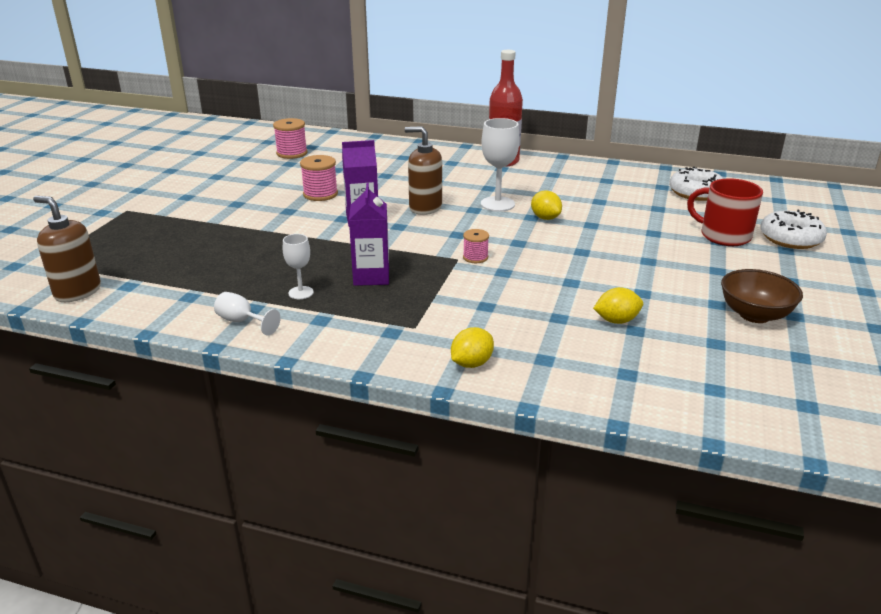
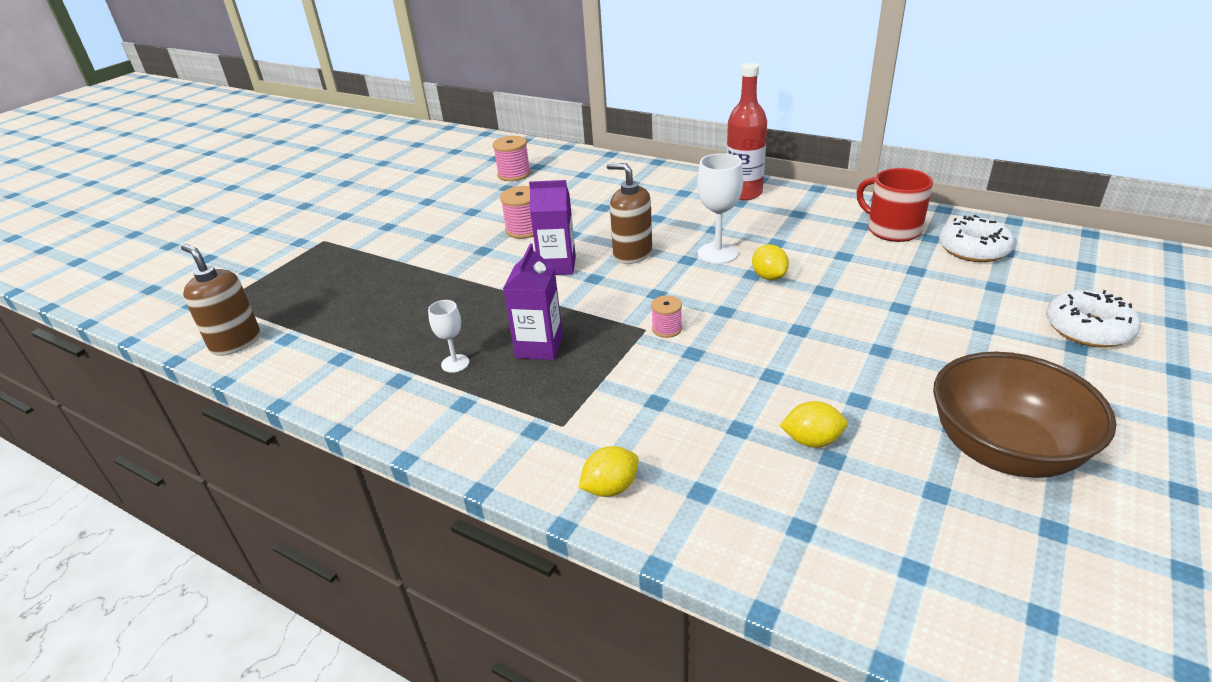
camera: 15 degrees right, 5 degrees up
white goblet [214,292,281,336] -> none
red mug [687,178,763,246] -> red mug moved to [857,168,933,242]
brown bowl [721,269,803,323] -> brown bowl [933,352,1116,478], size x1.55

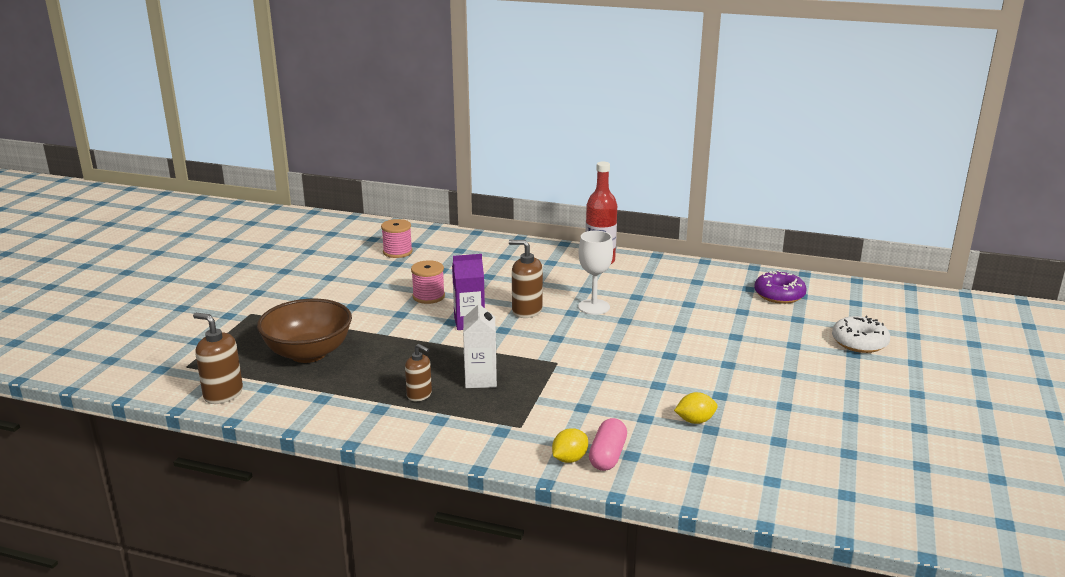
camera: 15 degrees left, 10 degrees down
white goblet [428,300,469,373] -> brown soap dispenser [405,344,432,401]
purple carton [503,243,563,360] -> white carton [463,299,497,388]
pink spool [651,295,682,338] -> none
yellow lemon [752,244,789,280] -> none
red mug [857,168,933,242] -> none
brown bowl [933,352,1116,478] -> brown bowl moved to [257,299,352,363]
white donut [939,215,1015,262] -> purple donut [754,270,807,304]
none -> pink capsule [589,418,627,471]

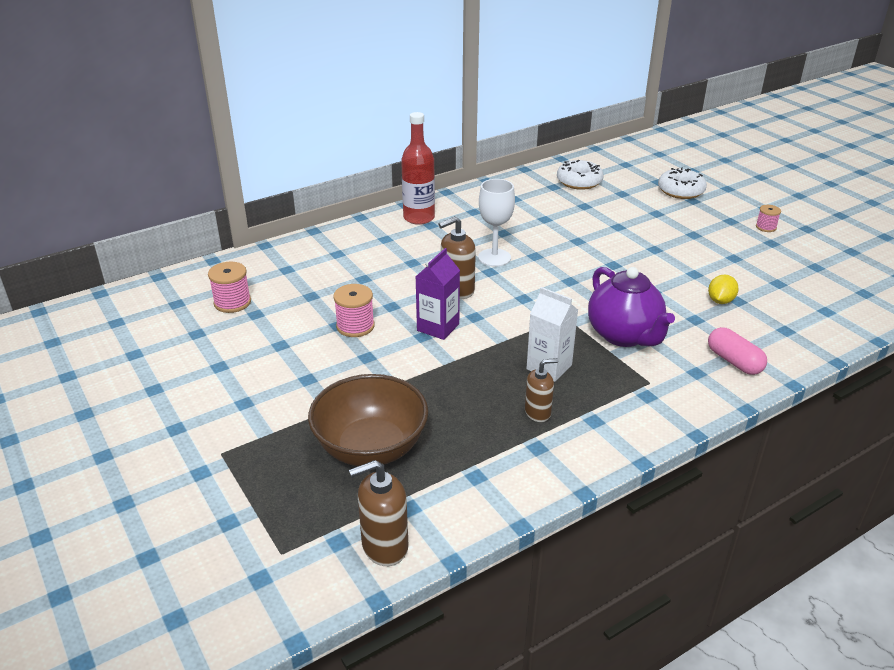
camera: 50 degrees left, 10 degrees up
yellow lemon [552,428,588,463] -> none
purple donut [754,270,807,304] -> white donut [557,160,604,190]
none -> purple teapot [588,267,675,347]
none -> pink spool [756,205,781,232]

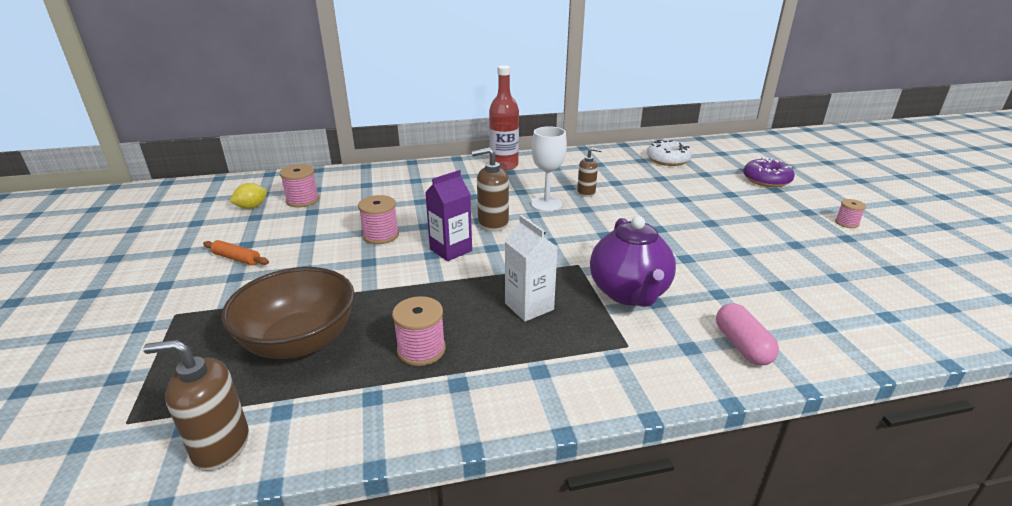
camera: 20 degrees right, 5 degrees down
brown soap dispenser [525,358,558,422] -> brown soap dispenser moved to [577,147,602,197]
white donut [658,168,707,199] -> purple donut [743,157,795,187]
yellow lemon [708,274,739,304] -> yellow lemon moved to [229,183,267,209]
none -> orange rolling pin [203,240,269,265]
none -> pink spool [392,296,446,366]

